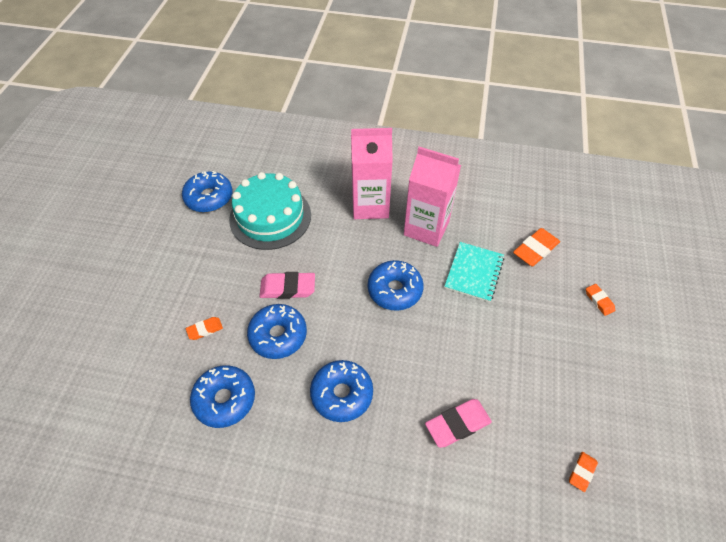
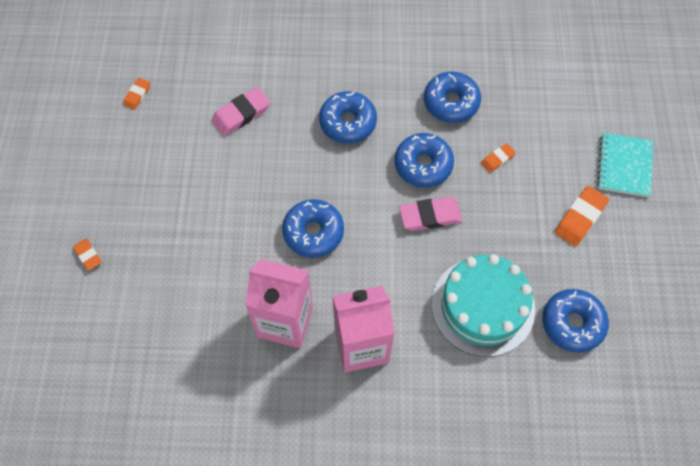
camera: 170 degrees right, 10 degrees up
turquoise notebook [444,242,505,302] -> turquoise notebook moved to [597,133,653,197]
orange eraser [513,228,560,266] -> orange eraser moved to [555,186,609,246]

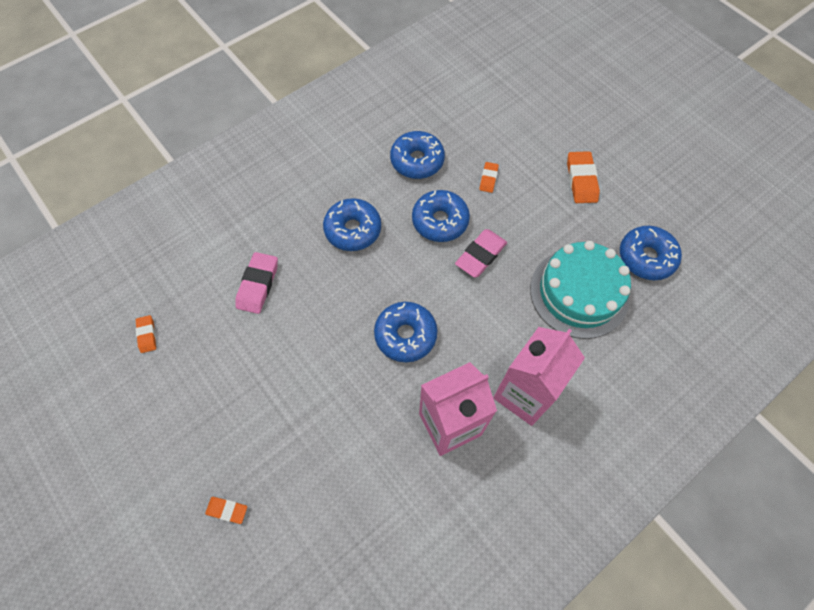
camera: 40 degrees left, 0 degrees up
turquoise notebook [597,133,653,197] -> none

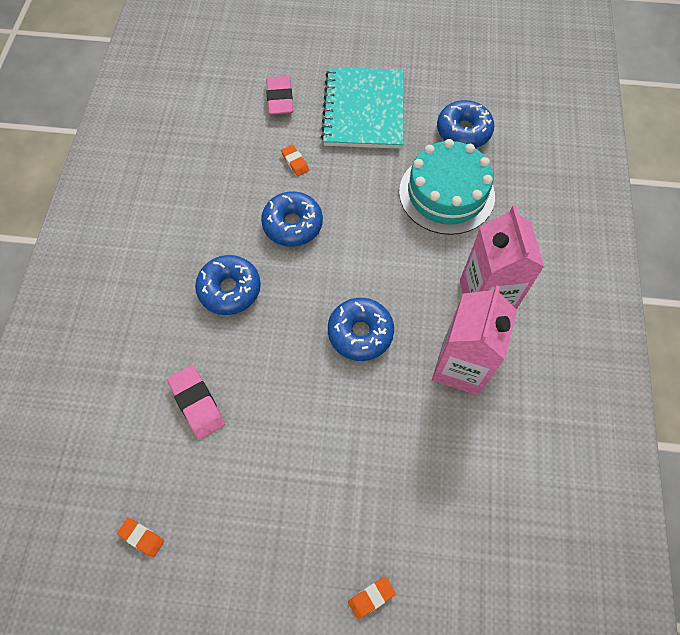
camera: 45 degrees left, 0 degrees up
blue donut [390,131,445,179] -> none
pink eraser [455,229,507,278] -> pink eraser moved to [266,76,293,115]
orange eraser [567,151,600,203] -> turquoise notebook [321,67,403,149]

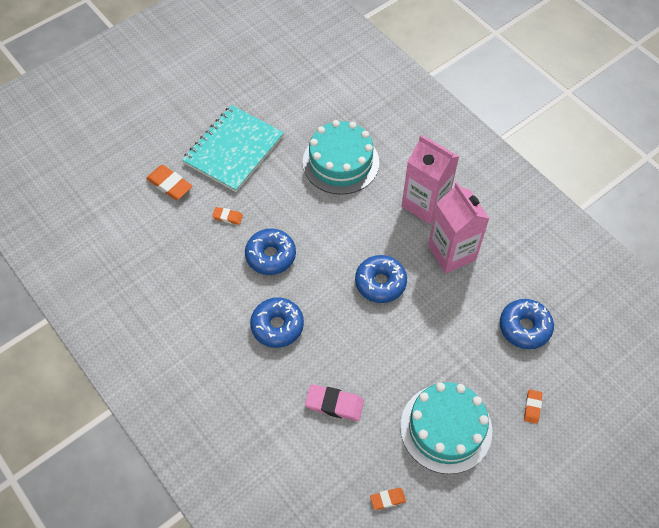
camera: 45 degrees left, 5 degrees down
pink eraser [266,76,293,115] -> orange eraser [146,165,193,200]
turquoise notebook [321,67,403,149] -> turquoise notebook turned 75 degrees clockwise [182,105,284,192]
blue donut [437,100,494,148] -> blue donut moved to [500,299,554,349]
none -> turquoise cake [400,382,492,474]

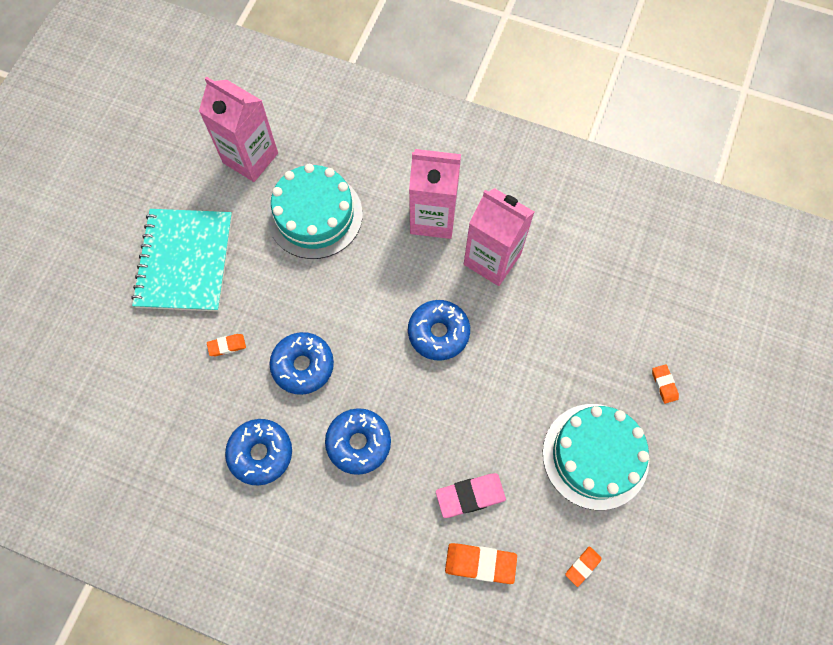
camera: 30 degrees left, 10 degrees up
orange eraser [146,165,193,200] -> orange eraser moved to [445,543,517,584]
blue donut [500,299,554,349] -> blue donut moved to [225,419,292,486]
none -> pink carton [199,77,278,182]

